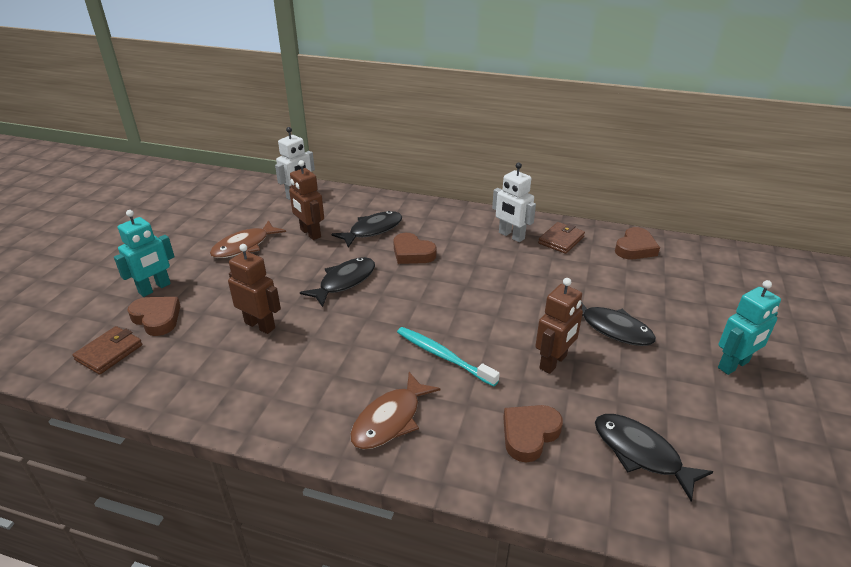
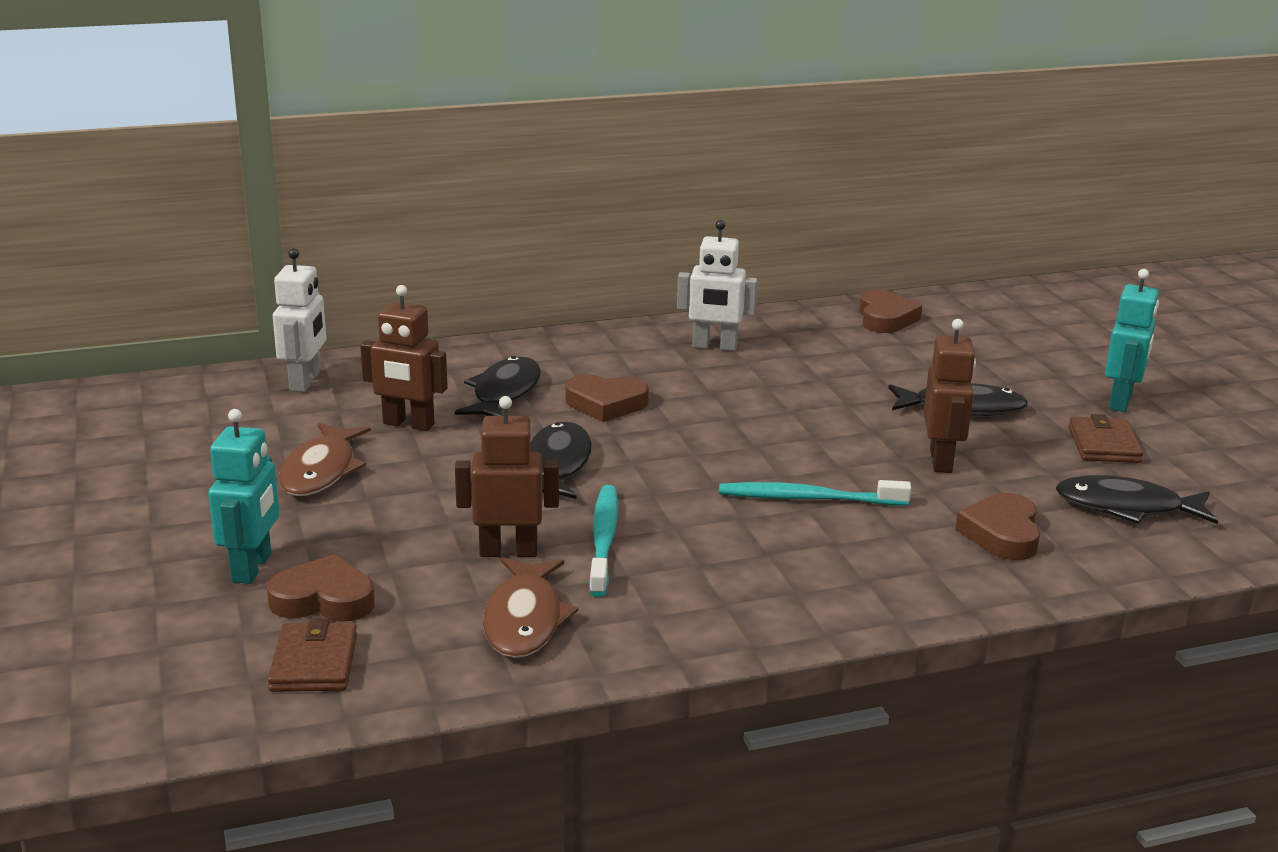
camera: 35 degrees left, 10 degrees down
brown fish [350,372,441,450] -> brown fish moved to [483,557,578,658]
brown wallet [538,222,585,254] -> brown wallet moved to [1069,414,1143,463]
none -> turquoise toothbrush [589,485,618,597]

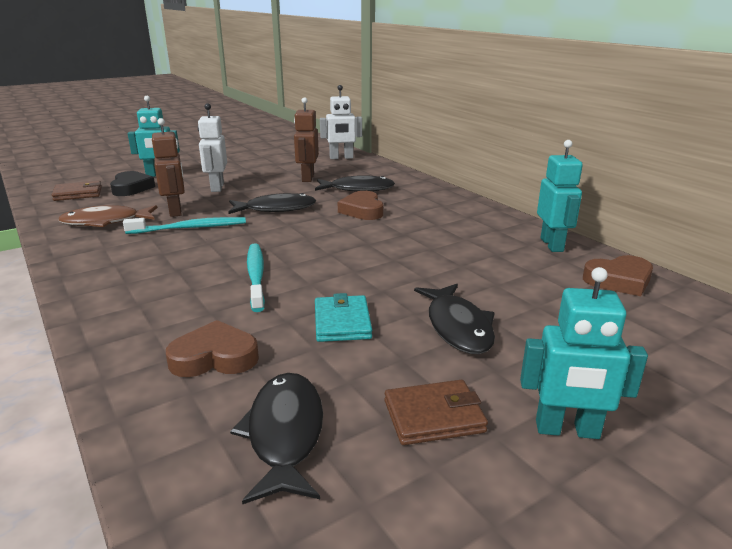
camera: 75 degrees right, 0 degrees up
brown heart [267,554,375,622] -> black heart [110,171,155,196]
brown fish [278,423,371,496] -> none
white robot [677,220,758,351] -> white robot moved to [198,103,227,192]
brown robot [924,319,976,473] -> turquoise wallet [315,293,372,342]
none -> turquoise robot [537,140,583,252]

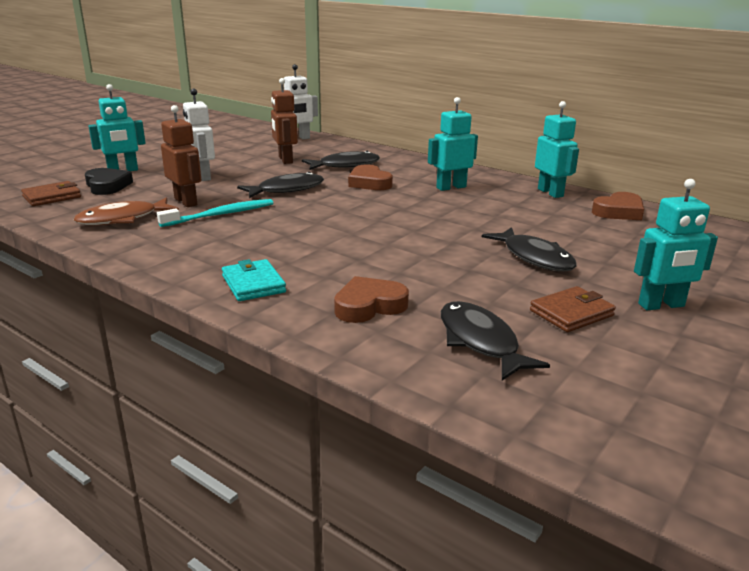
camera: 20 degrees left, 0 degrees up
turquoise toothbrush [247,243,265,312] -> none
turquoise wallet [315,293,372,342] -> turquoise wallet moved to [222,259,286,301]
none -> turquoise robot [428,97,478,191]

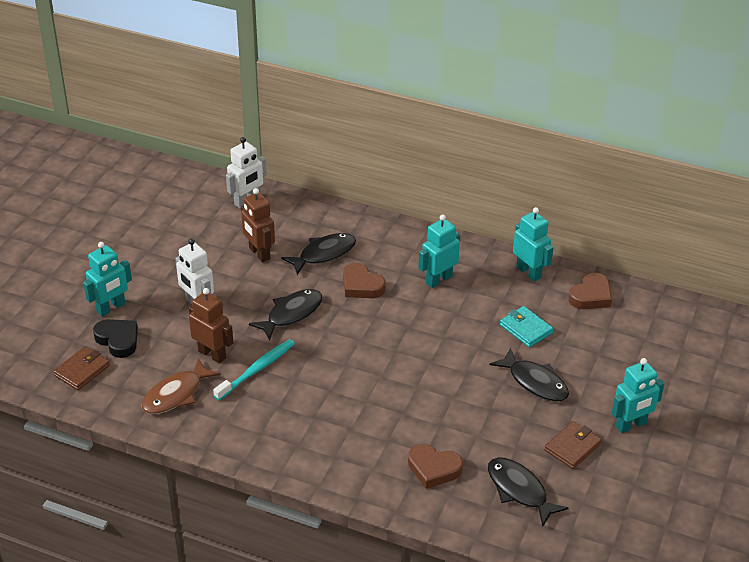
camera: 15 degrees left, 15 degrees up
turquoise wallet [222,259,286,301] -> turquoise wallet moved to [500,306,553,347]
brown heart [334,276,409,323] -> brown heart turned 120 degrees counterclockwise [408,444,463,489]

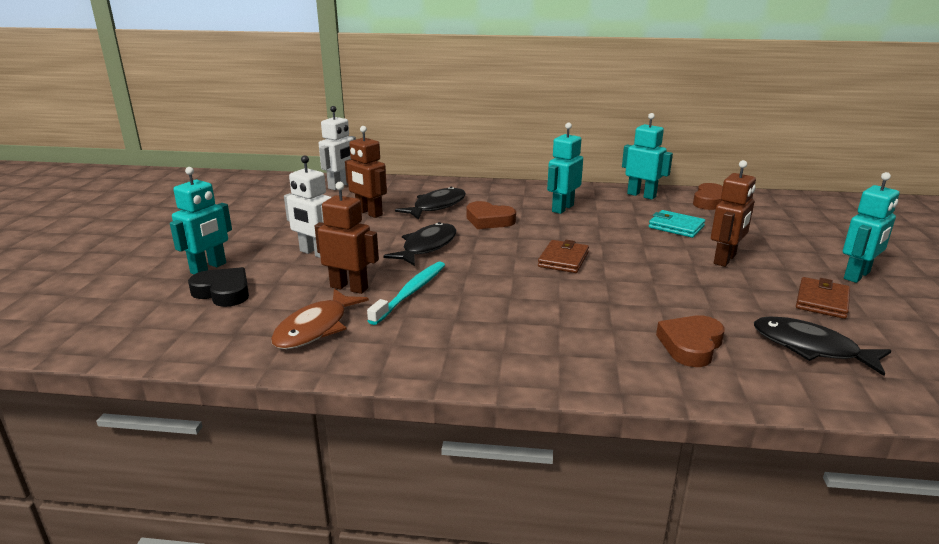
camera: 15 degrees left, 15 degrees down
brown wallet [53,347,110,390] -> brown wallet moved to [538,240,589,273]
brown heart [408,444,463,489] -> brown heart turned 120 degrees clockwise [656,315,725,367]
black fish [490,347,569,401] -> brown robot [711,160,756,267]

